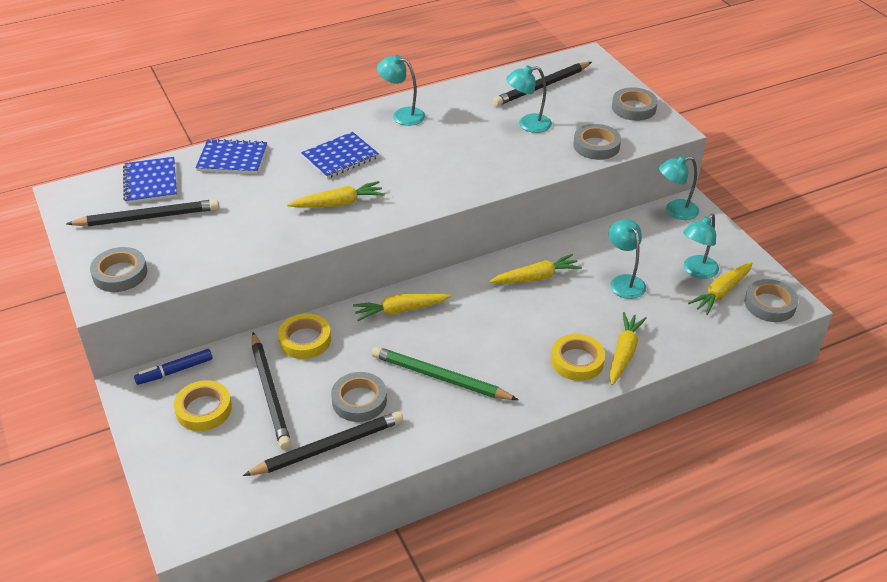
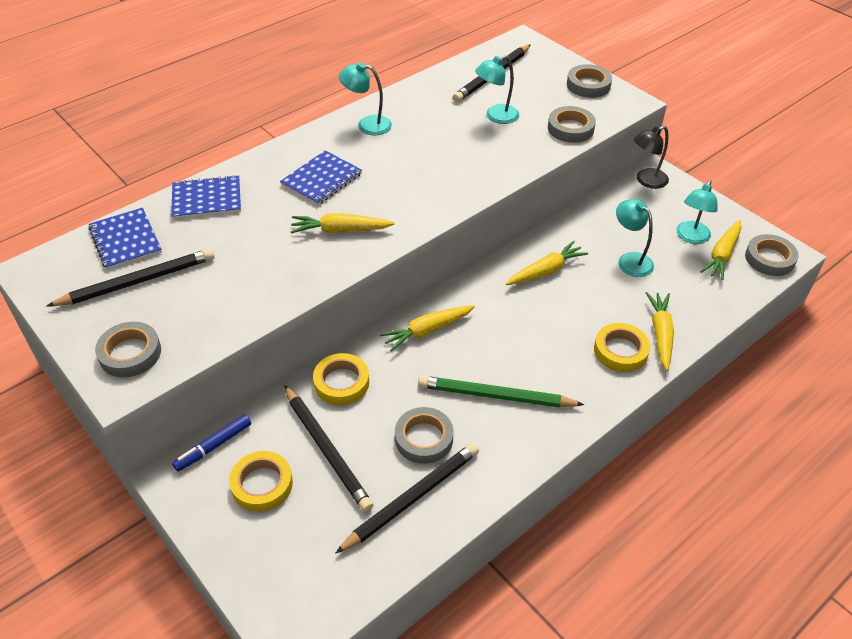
camera: 15 degrees left, 5 degrees up
yellow carrot [287,181,385,208] -> yellow carrot turned 150 degrees counterclockwise [291,213,395,233]
turquoise lamp [659,156,699,220] -> black lamp [634,126,669,189]

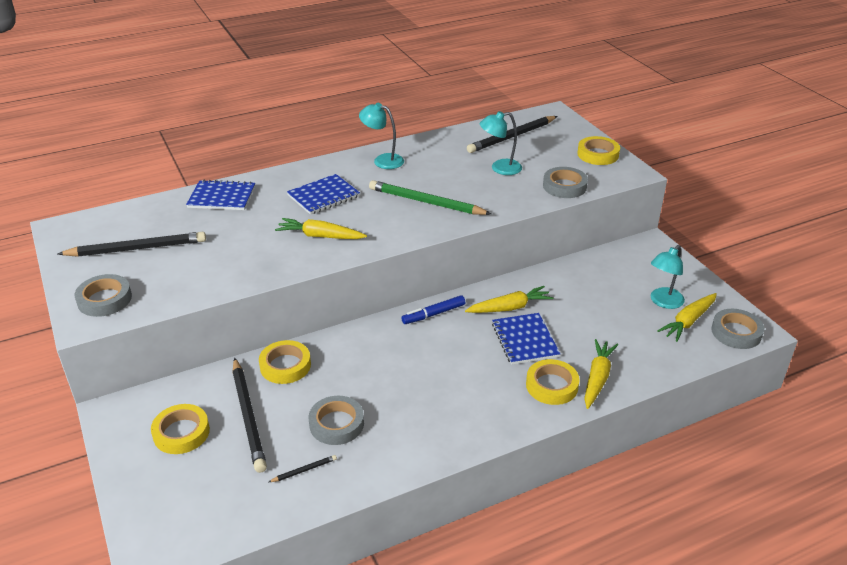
camera: 15 degrees right, 10 degrees down
blue notebook [89,208,162,270] -> blue notebook moved to [492,313,560,365]
blue marker [172,414,251,472] -> blue marker moved to [401,295,465,324]
black pencil [335,443,479,554] -> black pencil [269,455,337,482], size x0.42
yellow carrot [380,305,475,352] -> none
green pencil [418,376,584,408] -> green pencil moved to [369,180,491,215]
grey tape [567,64,612,98] -> yellow tape [577,136,620,165]
turquoise lamp [616,199,654,277] -> none
black lamp [634,126,669,189] -> none

